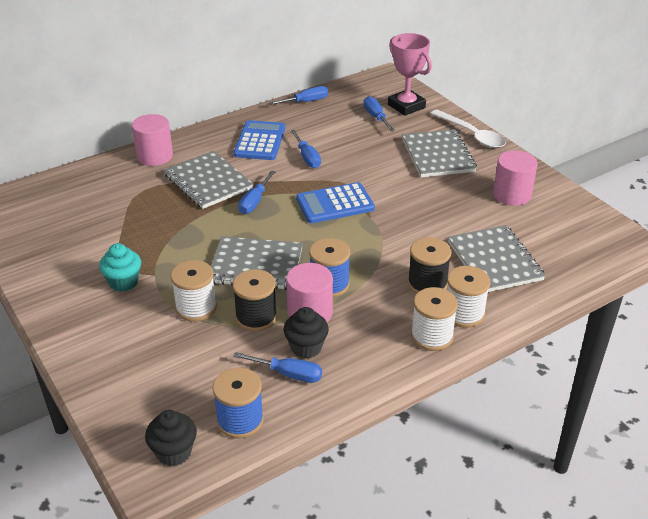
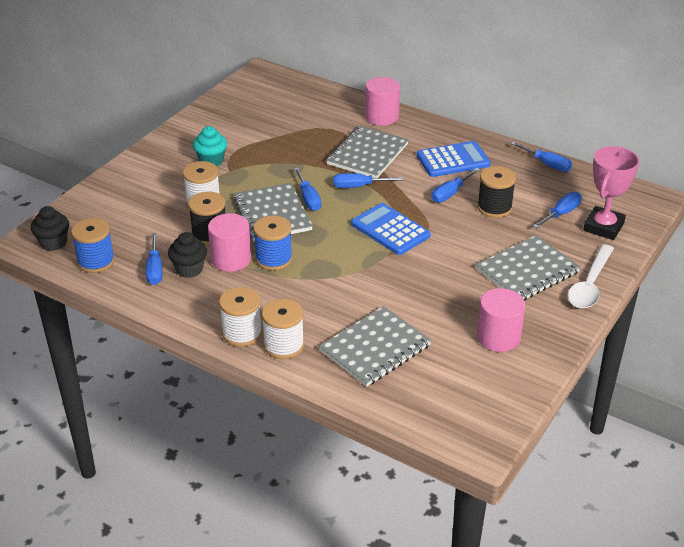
camera: 65 degrees right, 0 degrees up
black spool [408,237,452,294] -> black spool moved to [477,166,516,218]
none -> blue screwdriver [294,168,321,211]

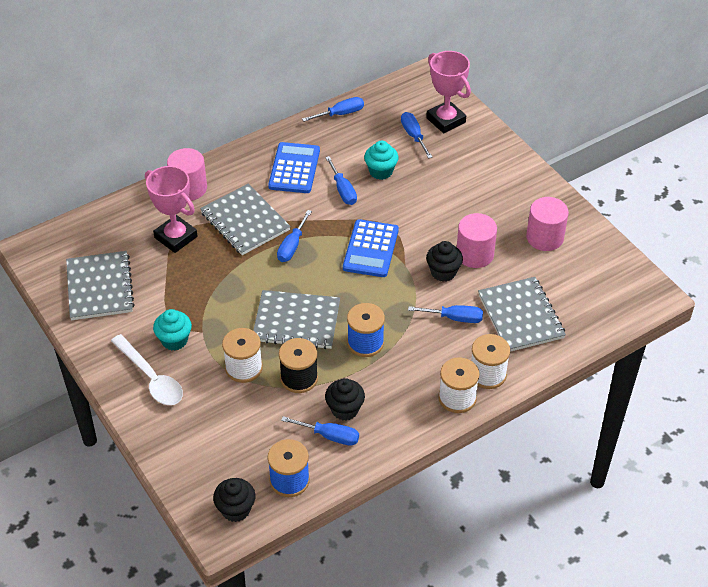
camera: 65 degrees left, 10 degrees up
pink cylinder [208,213,251,272] -> pink cylinder moved to [457,213,497,268]
blue screwdriver [294,168,321,211] -> blue screwdriver moved to [408,305,483,323]
blue calculator [351,203,431,255] -> blue calculator turned 60 degrees counterclockwise [343,219,399,277]
grey notebook [476,235,581,301] -> grey notebook moved to [66,251,135,320]
black spool [477,166,516,218] -> turquoise cupcake [364,141,398,180]
white spoon [568,244,614,309] -> white spoon moved to [111,334,183,405]
none -> pink trophy [145,166,197,253]
none -> black cupcake [426,241,463,282]

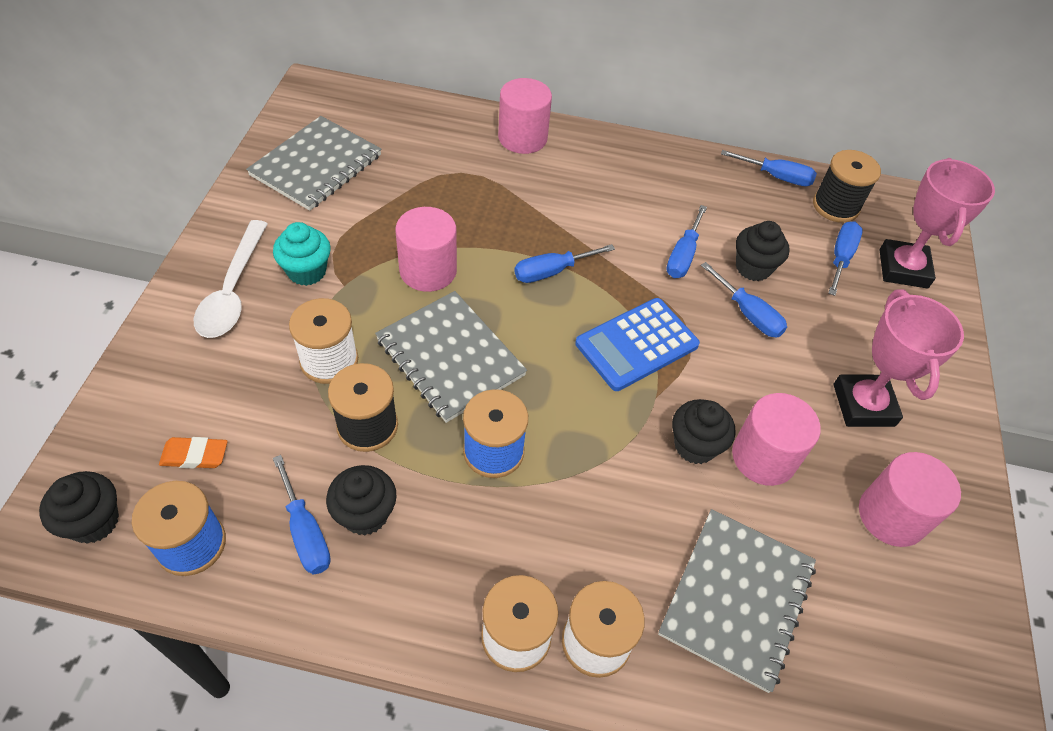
camera: 40 degrees right, 5 degrees up
pink trophy [145,166,197,253] -> pink trophy moved to [833,290,964,427]
grey notebook [200,184,291,255] -> none
blue calculator [268,142,320,193] -> none
turquoise cupcake [364,141,398,180] -> black cupcake [736,221,789,281]
blue screwdriver [408,305,483,323] -> blue screwdriver moved to [701,262,787,338]
none -> orange eraser [159,437,228,468]
none -> pink cylinder [395,207,457,292]
none -> black spool [813,150,881,223]

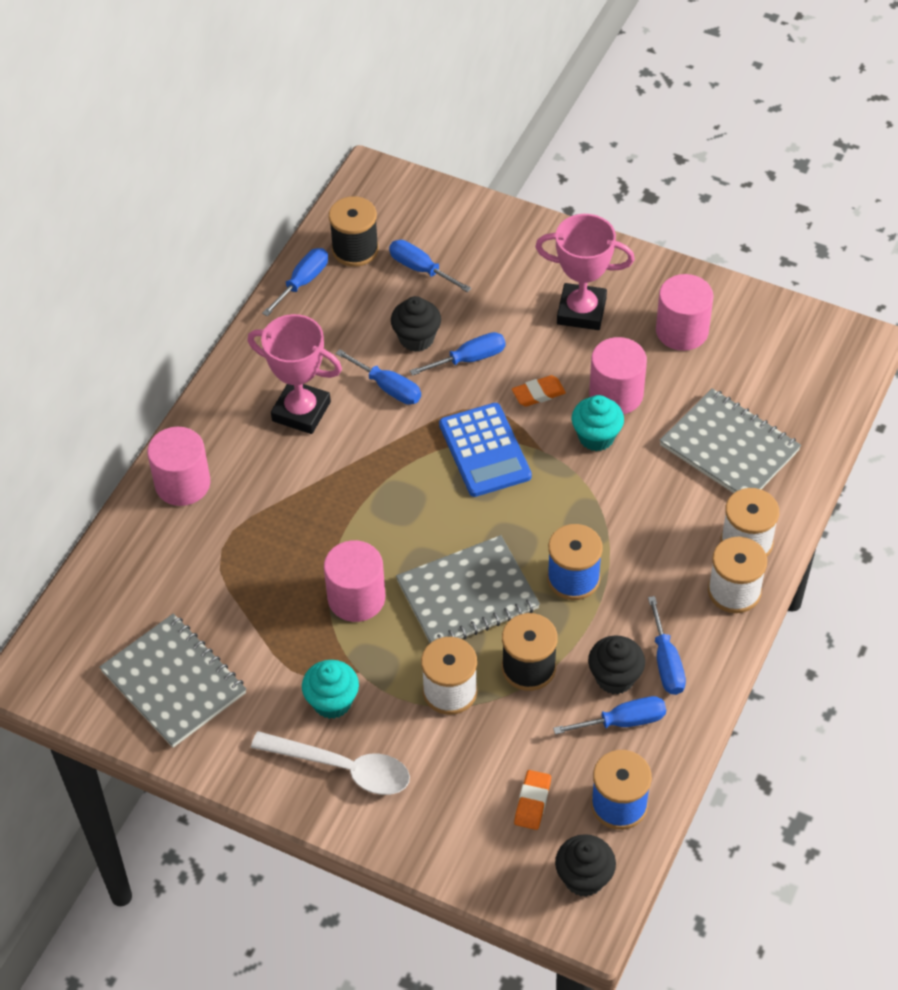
camera: 70 degrees left, 0 degrees up
blue screwdriver [514,244,615,283] -> blue screwdriver moved to [648,596,686,695]
black cupcake [672,399,735,464] -> turquoise cupcake [572,395,624,451]
pink trophy [880,158,995,288] -> pink trophy moved to [247,314,342,434]
none -> orange eraser [512,375,566,407]

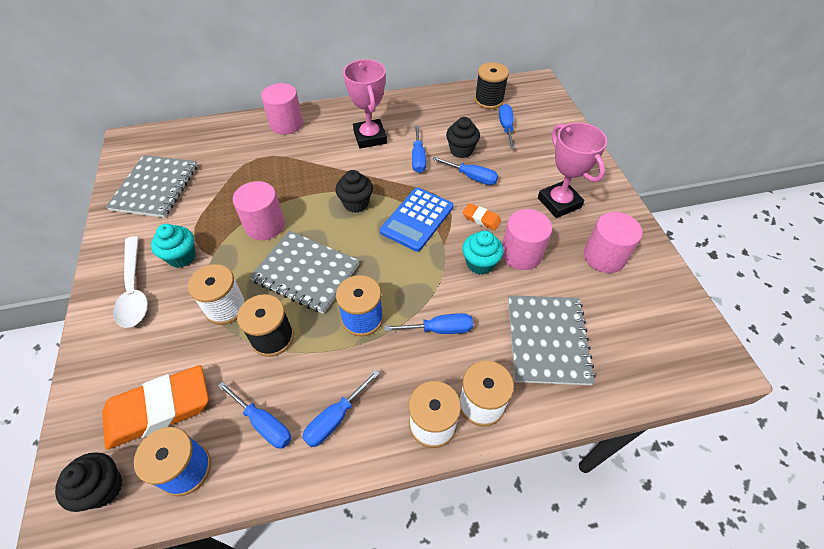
camera: 50 degrees right, 0 degrees up
blue screwdriver [262,248,328,316] -> blue screwdriver moved to [384,313,473,334]
orange eraser [514,770,551,830] -> orange eraser [102,365,209,450], size x2.15
black cupcake [588,636,645,694] -> black cupcake moved to [335,170,373,213]

